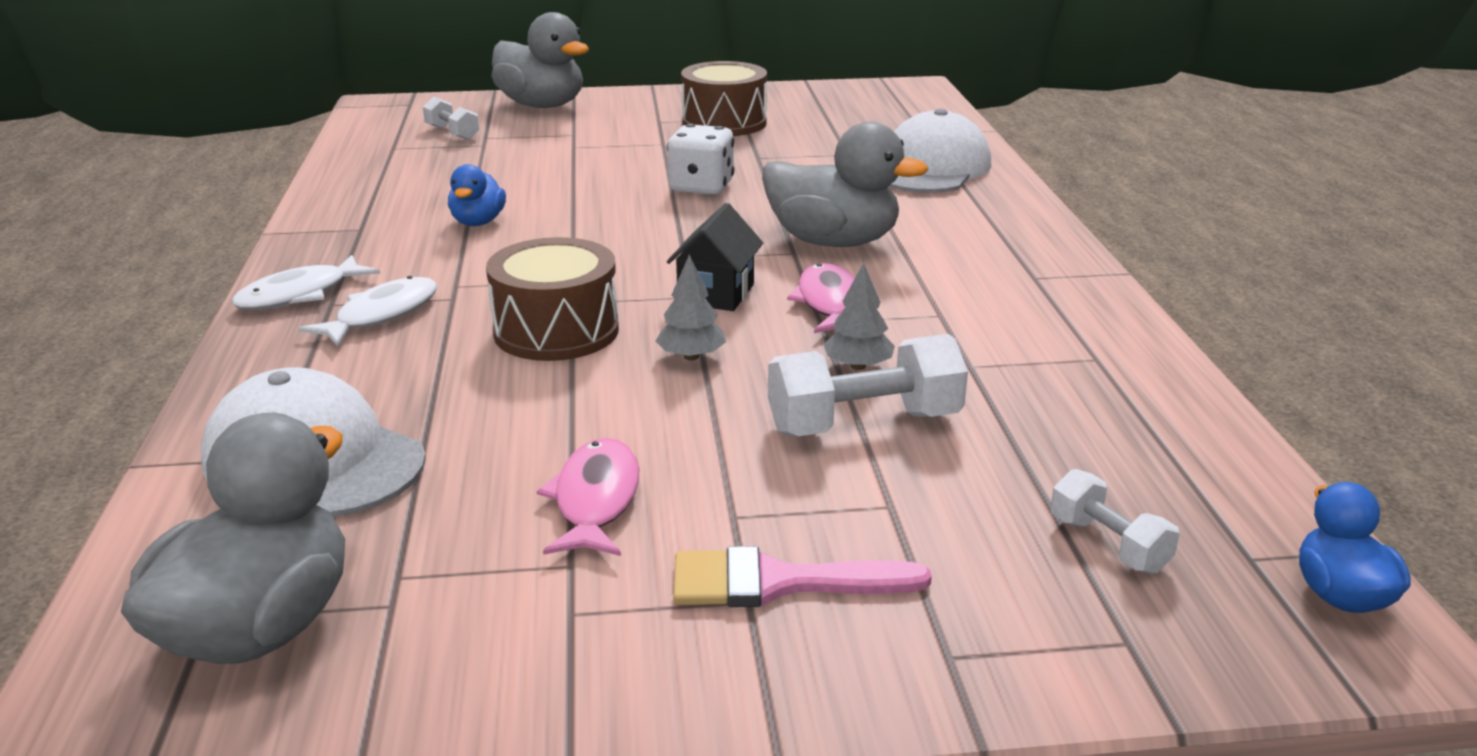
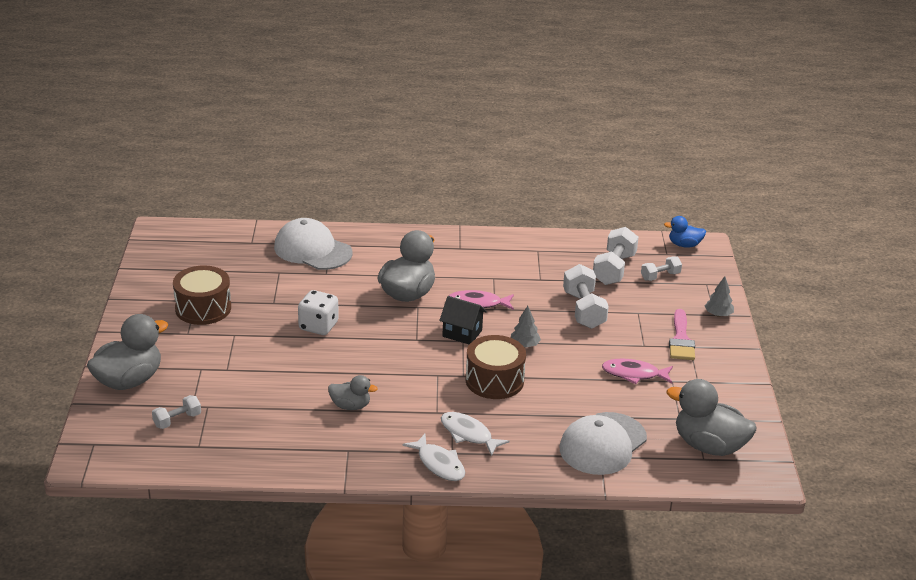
camera: 85 degrees left, 5 degrees up
blue duck [448,164,506,226] -> grey duck [328,375,378,410]
grey tree [823,263,895,370] -> grey tree moved to [705,276,734,317]
none -> white dumbbell [593,227,639,285]

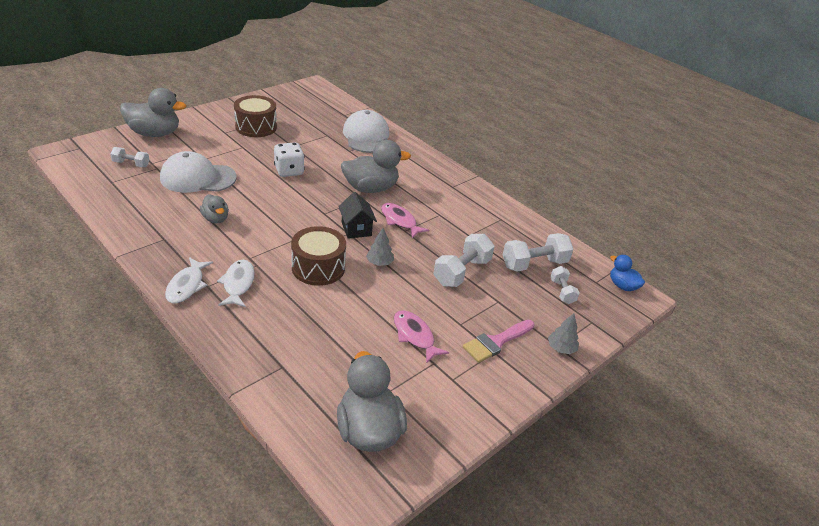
camera: 45 degrees right, 5 degrees up
white cap [560,412,647,475] -> white cap moved to [160,151,237,193]
white dumbbell [641,257,682,281] -> white dumbbell turned 60 degrees clockwise [550,266,580,304]

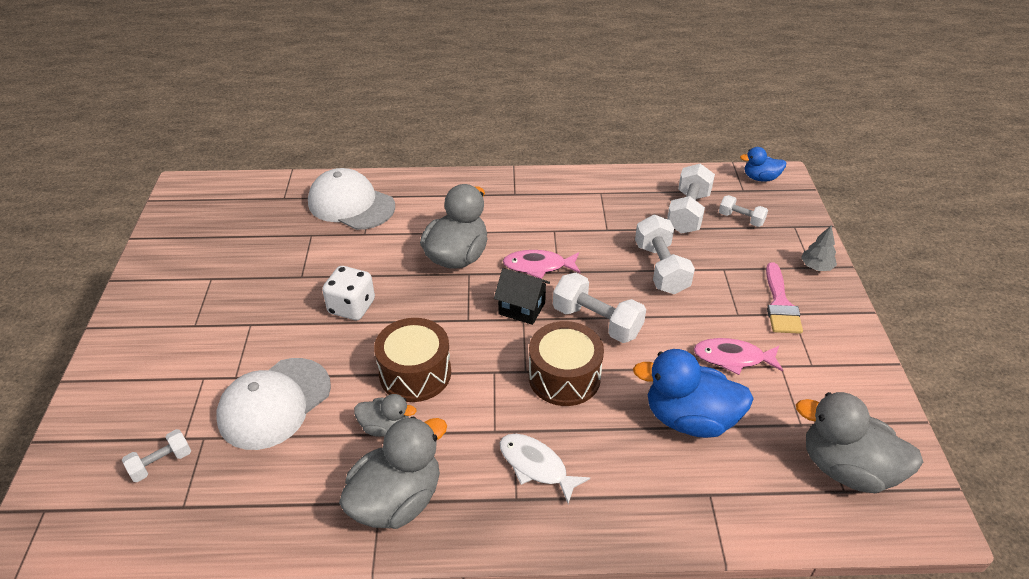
camera: 45 degrees left, 5 degrees up
grey duck [120,88,186,137] -> grey duck moved to [339,416,447,529]
white fish [165,257,213,303] -> none
brown drum [234,95,277,137] -> brown drum moved to [374,318,451,402]
grey tree [366,228,394,266] -> white dumbbell [553,273,646,343]
none -> blue duck [633,349,754,438]

